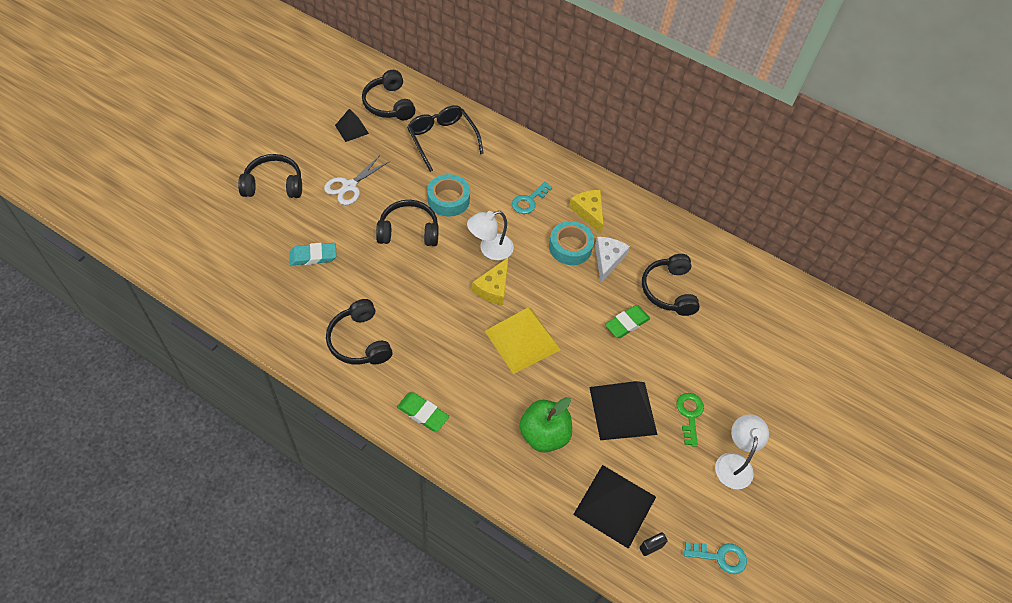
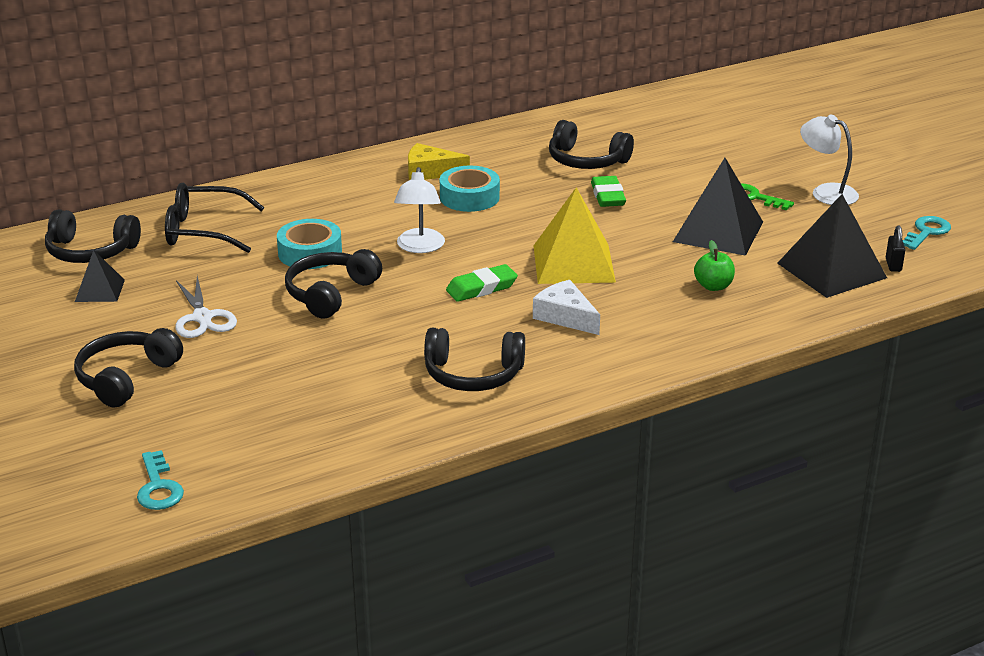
camera: 55 degrees left, 25 degrees down
turquoise eraser [290,243,337,266] -> none
green eraser [397,392,449,431] -> green eraser moved to [446,264,518,302]
yellow cheese [472,257,509,305] -> none
turquoise key [512,182,552,214] -> turquoise key moved to [137,450,184,510]
green apple [519,397,572,453] -> green apple [694,240,735,291], size x0.59
white cheese [595,237,630,283] -> white cheese moved to [533,280,600,335]

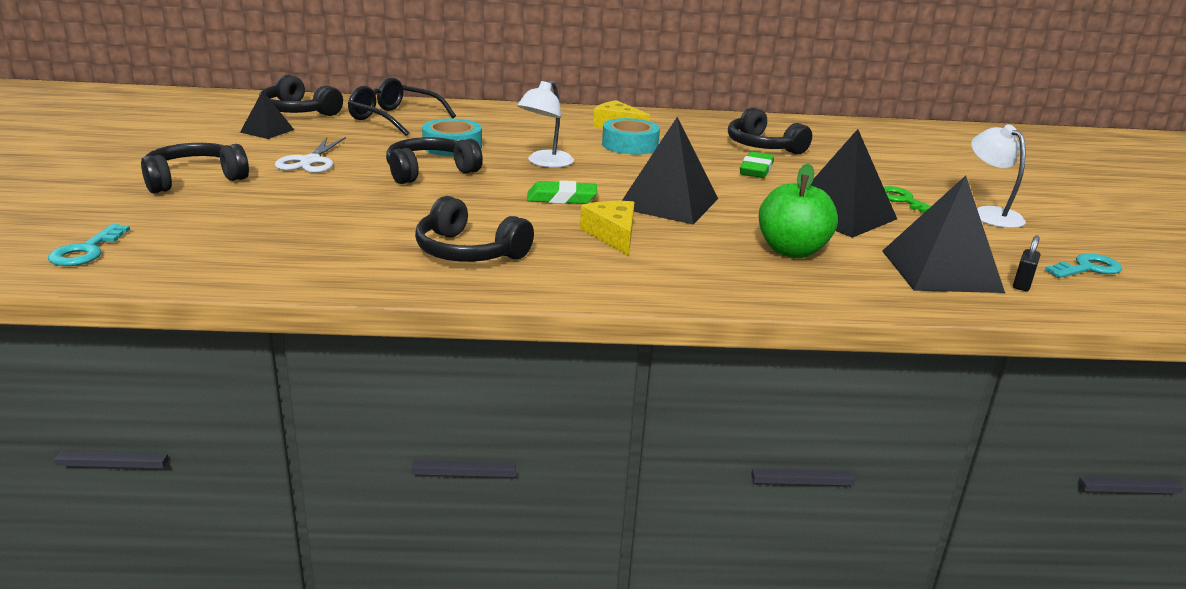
camera: 25 degrees right, 5 degrees down
yellow pyramid [533,187,616,284] -> black pyramid [622,117,718,225]
white cheese [533,280,600,335] -> yellow cheese [580,201,634,256]
green apple [694,240,735,291] -> green apple [759,163,838,258], size x1.69

